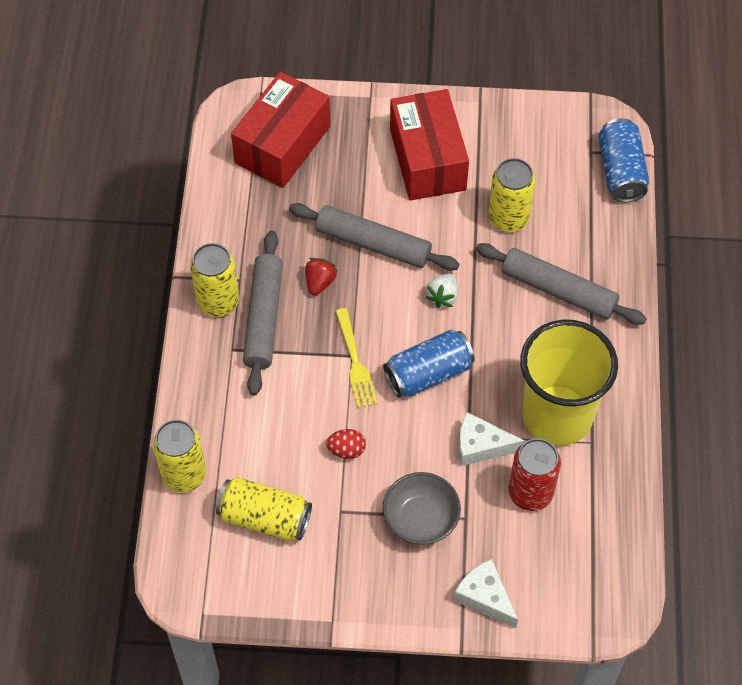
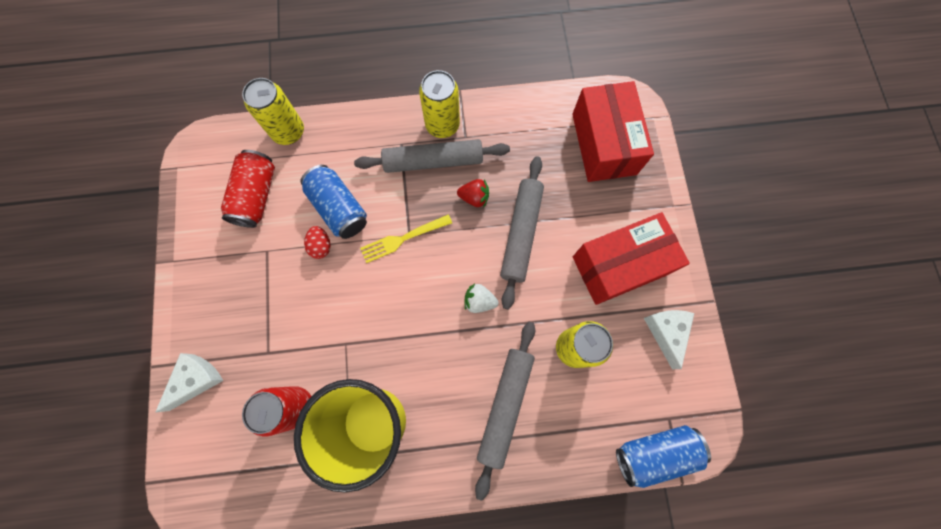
camera: 80 degrees right, 15 degrees up
yellow can [216,477,312,541] -> red can [221,150,275,228]
red box [231,72,330,188] -> red box turned 60 degrees clockwise [572,81,654,182]
blue can [383,329,475,398] -> blue can moved to [300,165,367,239]
grey bowl [383,472,461,545] -> none
white cheese [458,412,525,466] -> white cheese moved to [644,310,695,369]

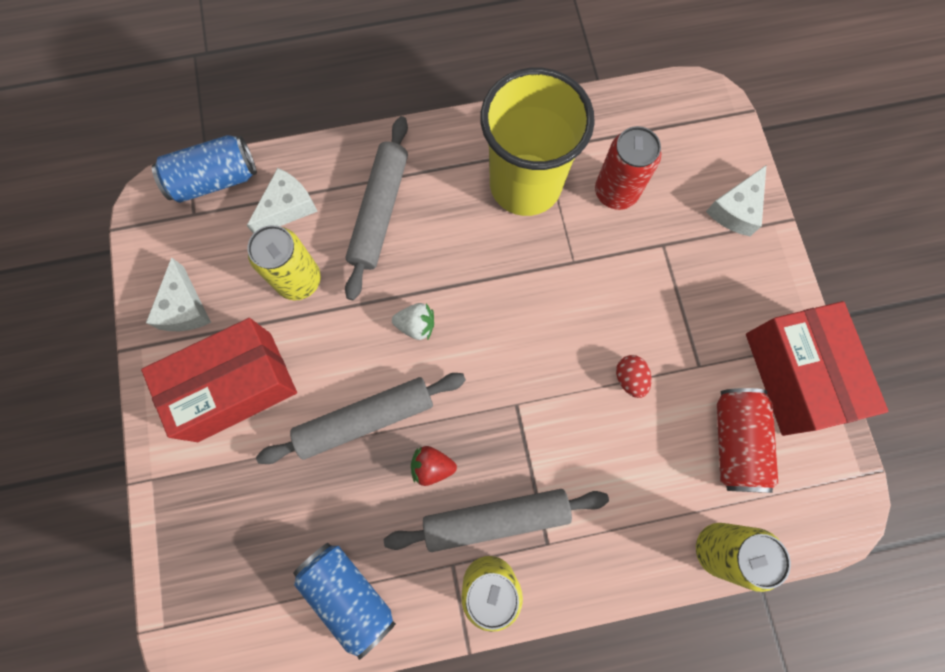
camera: 175 degrees right, 0 degrees up
blue can [300,165,367,239] -> blue can moved to [293,543,396,660]
yellow fork [360,214,452,263] -> none
grey rolling pin [500,157,544,309] -> grey rolling pin turned 60 degrees clockwise [256,373,466,464]
red box [572,81,654,182] -> red box moved to [746,301,888,436]
none -> white cheese [247,168,318,234]

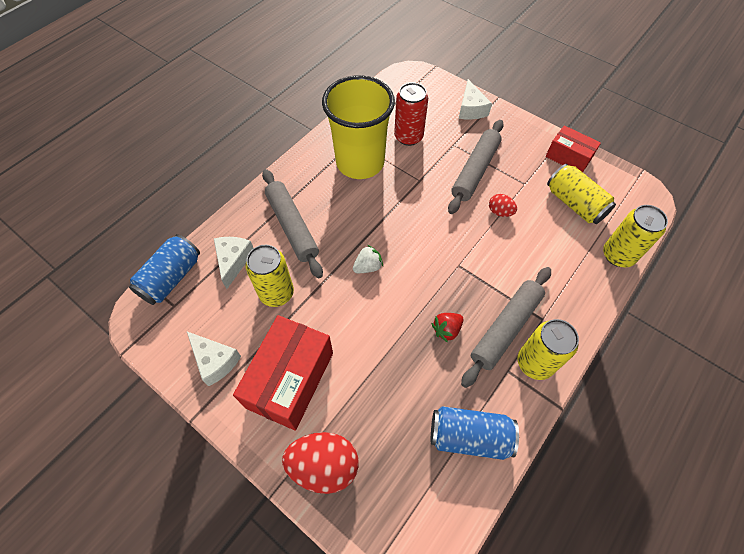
camera: 40 degrees left, 15 degrees down
grey rolling pin [256,373,466,464] -> grey rolling pin moved to [448,120,504,214]
red can [717,388,778,493] -> yellow can [547,164,616,224]
red box [746,301,888,436] -> red box [546,125,601,172], size x0.59
none -> red egg [282,432,359,494]

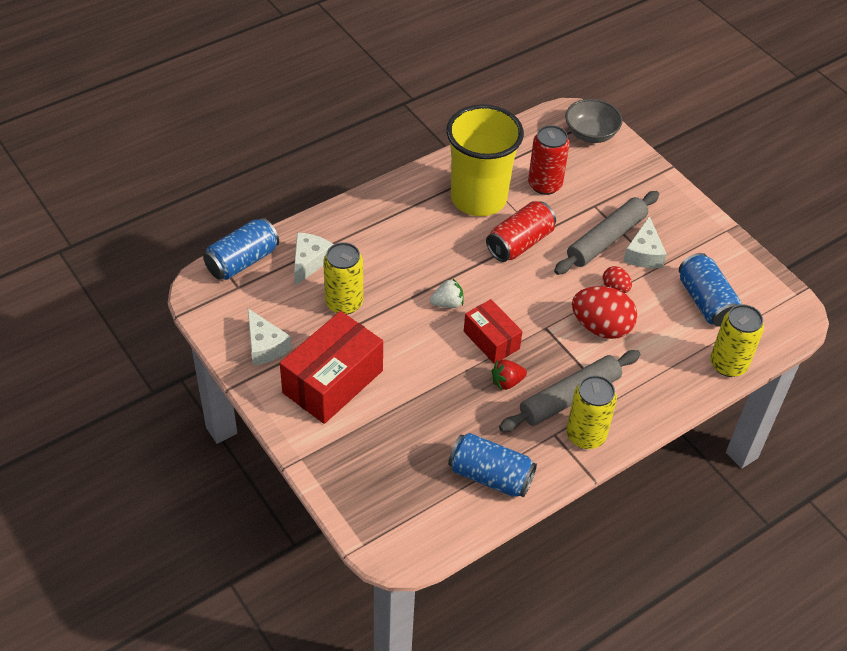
camera: 15 degrees right, 10 degrees down
grey rolling pin [262,169,323,278] -> none
red egg [282,432,359,494] -> red egg moved to [572,286,637,339]
white cheese [459,79,492,119] -> white cheese moved to [623,216,667,268]
red box [546,125,601,172] -> red box moved to [464,299,523,364]
yellow can [547,164,616,224] -> blue can [679,253,742,327]
none -> red can [486,201,556,262]
none -> grey bowl [565,99,623,143]

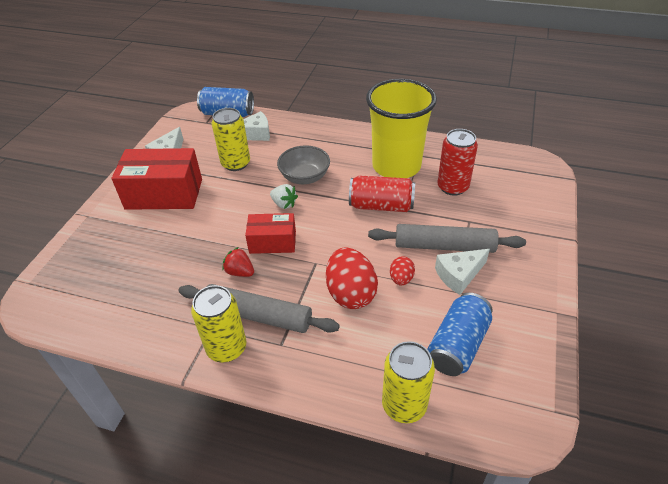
camera: 55 degrees right, 5 degrees down
blue can [448,433,537,497] -> none
red box [464,299,523,364] -> red box turned 75 degrees clockwise [245,213,296,254]
grey bowl [565,99,623,143] -> grey bowl moved to [277,145,330,184]

